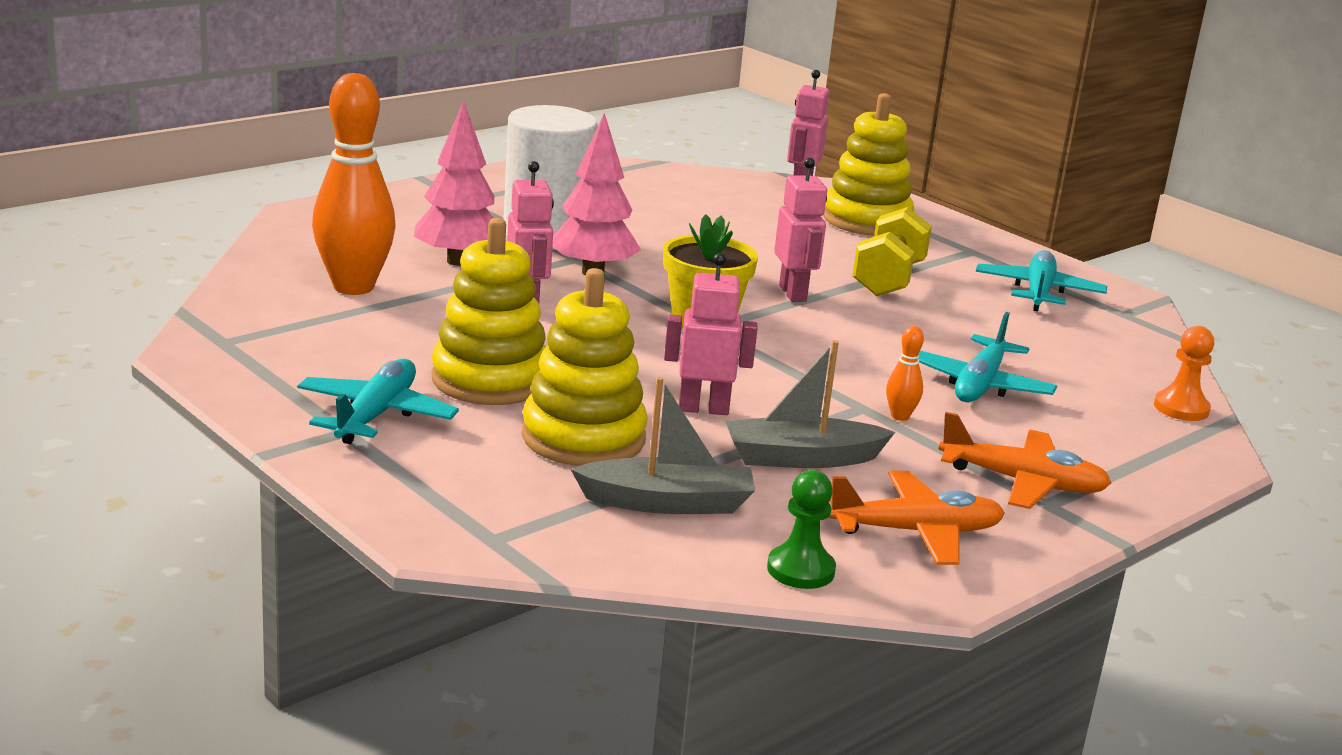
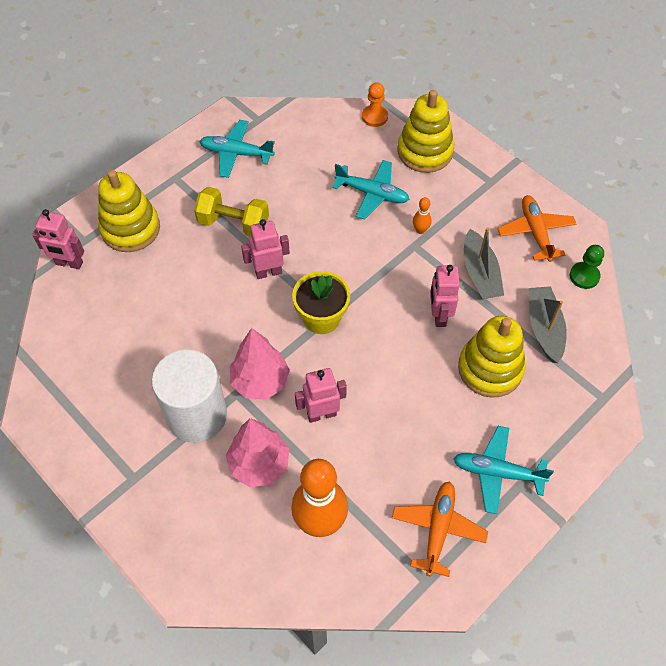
camera: 90 degrees left, 35 degrees up
yellow stacking toy [431,218,546,405] -> yellow stacking toy moved to [398,90,454,173]
orange plane [939,412,1111,509] -> orange plane moved to [392,481,488,577]

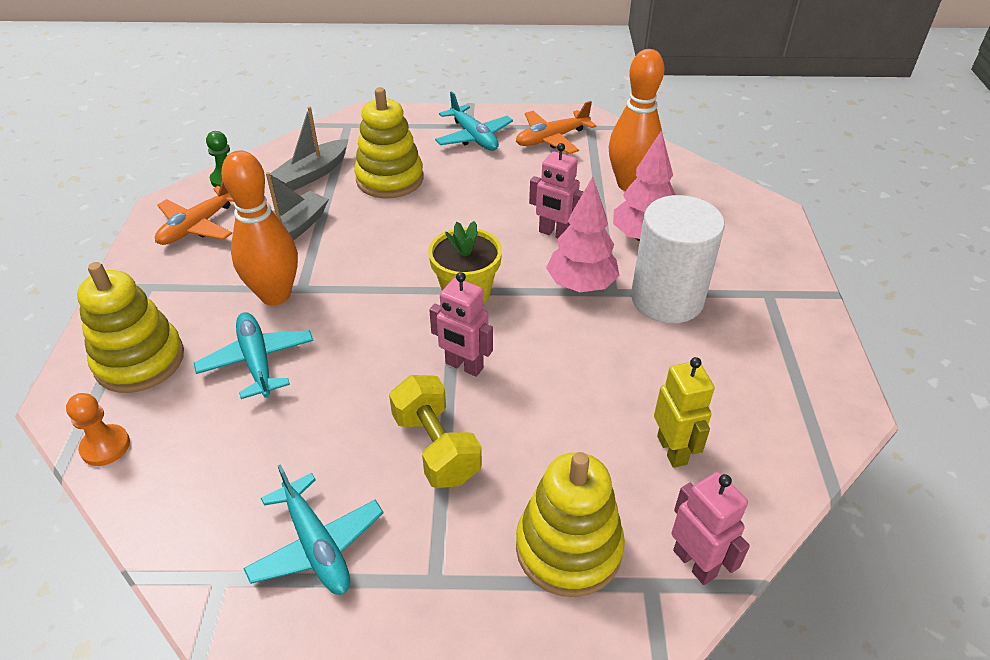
camera: 135 degrees left, 15 degrees down
orange bowling pin [413,197,431,234] -> orange bowling pin [221,150,298,305], size x2.45
pink robot [430,265,460,327] -> none
none -> yellow robot [654,357,715,468]

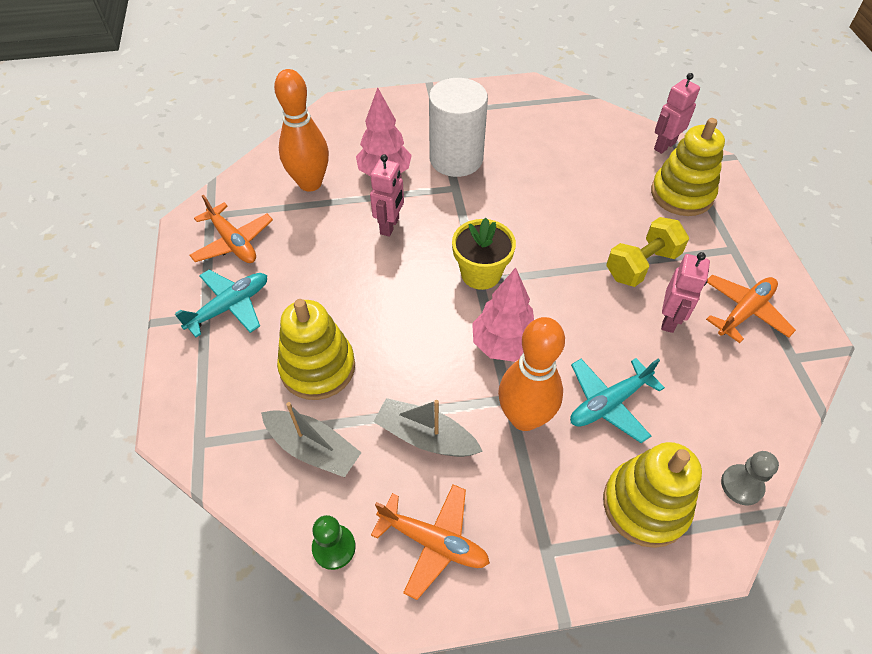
camera: 100 degrees left, 10 degrees up
orange pawn [66,393,130,466] -> grey pawn [721,451,779,505]
turquoise plane [243,464,384,595] -> orange plane [706,274,796,343]
pink robot [429,272,493,377] -> pink robot moved to [661,252,710,333]
pink tree [546,177,619,292] -> pink tree moved to [472,267,534,362]
yellow robot [654,357,715,468] -> none

